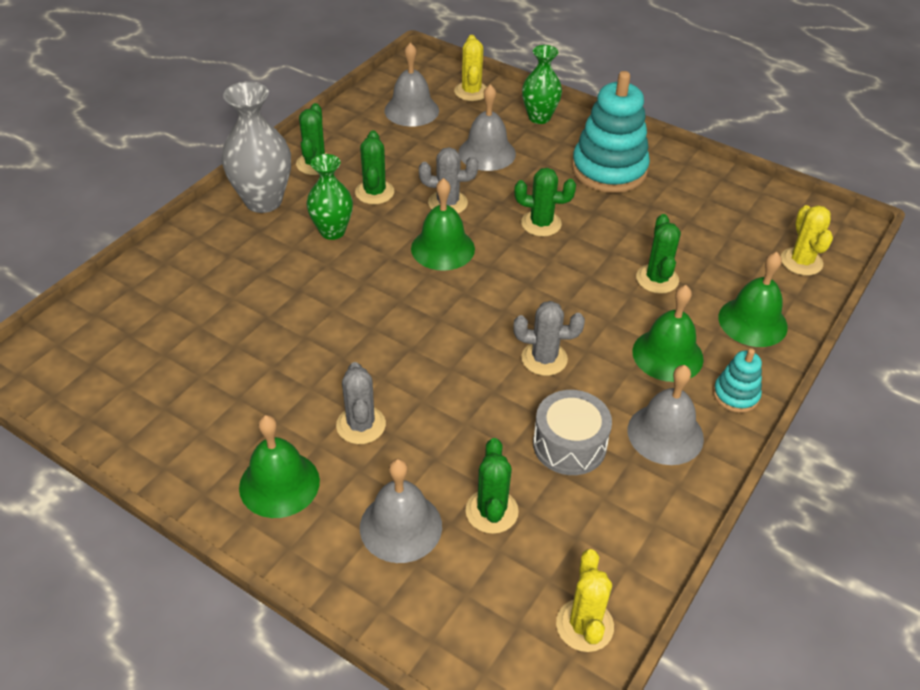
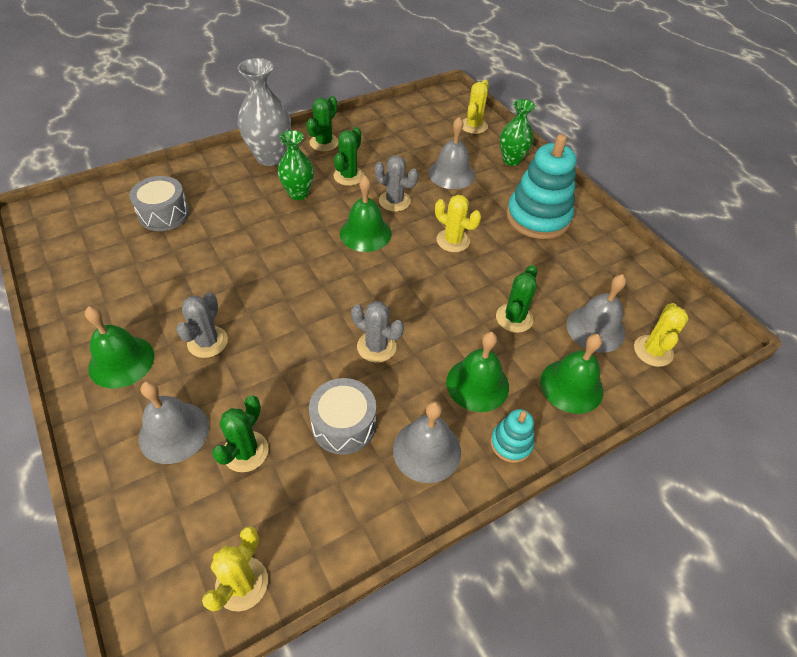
camera: 25 degrees right, 5 degrees up
grey bell [384,42,439,127] -> grey bell moved to [567,274,626,353]
green cactus [514,168,576,237] -> yellow cactus [435,195,481,252]
none -> grey drum [129,176,190,231]

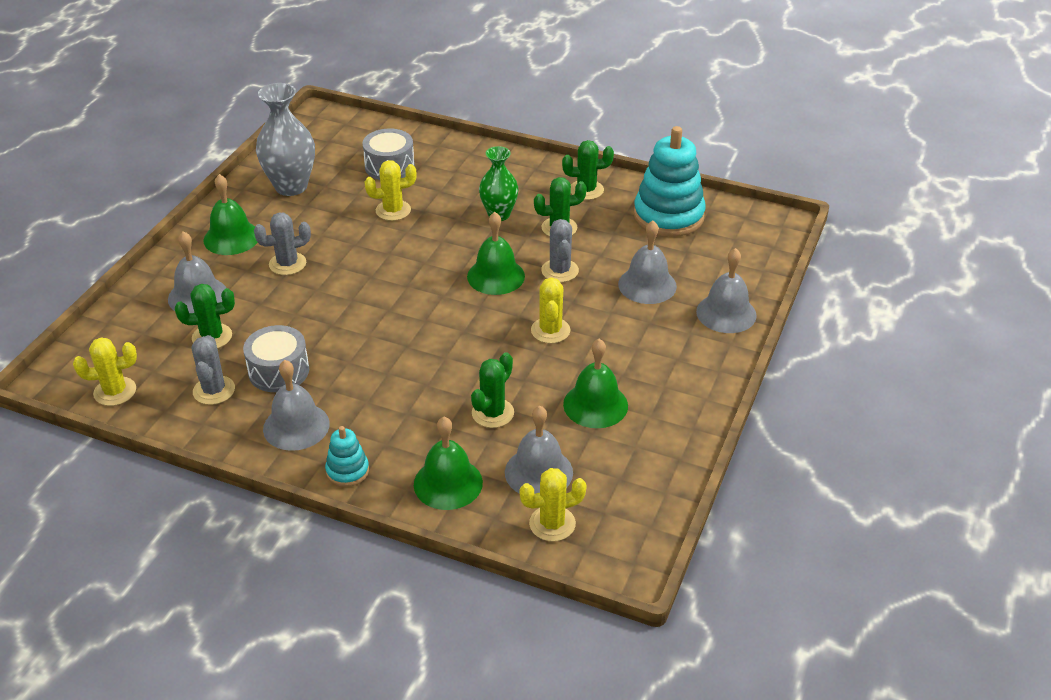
camera: 55 degrees right, 10 degrees down
grey vase [237,58,291,166] -> grey vase moved to [256,83,315,196]
grey cactus [351,301,404,363] -> grey cactus moved to [192,335,235,405]
green bell [446,332,509,412] -> green bell moved to [563,339,628,428]
yellow cactus [462,80,489,134] -> yellow cactus moved to [364,160,417,221]
green cactus [496,265,537,333] -> green cactus turned 45 degrees counterclockwise [471,352,514,428]
green vase [500,99,535,166] -> grey bell [696,248,757,333]
turquoise stacking toy [507,134,576,239] -> turquoise stacking toy moved to [634,126,706,237]

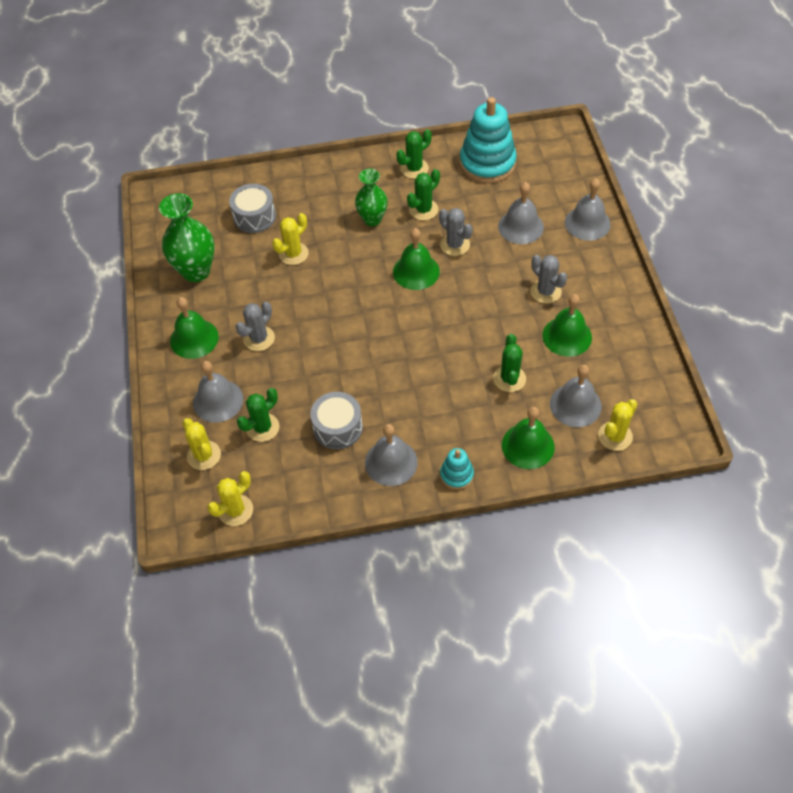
camera: 30 degrees left, 15 degrees up
grey cactus [192,335,235,405] -> grey cactus moved to [530,255,567,304]
grey vase [256,83,315,196] -> green vase [159,193,215,282]
yellow cactus [531,278,571,343] -> yellow cactus moved to [183,418,221,470]

